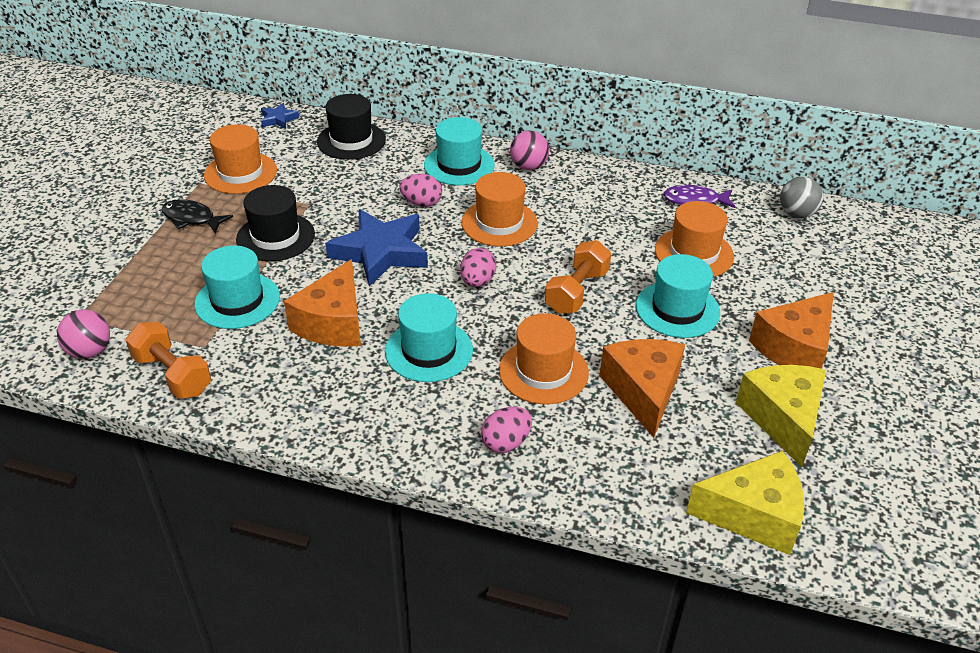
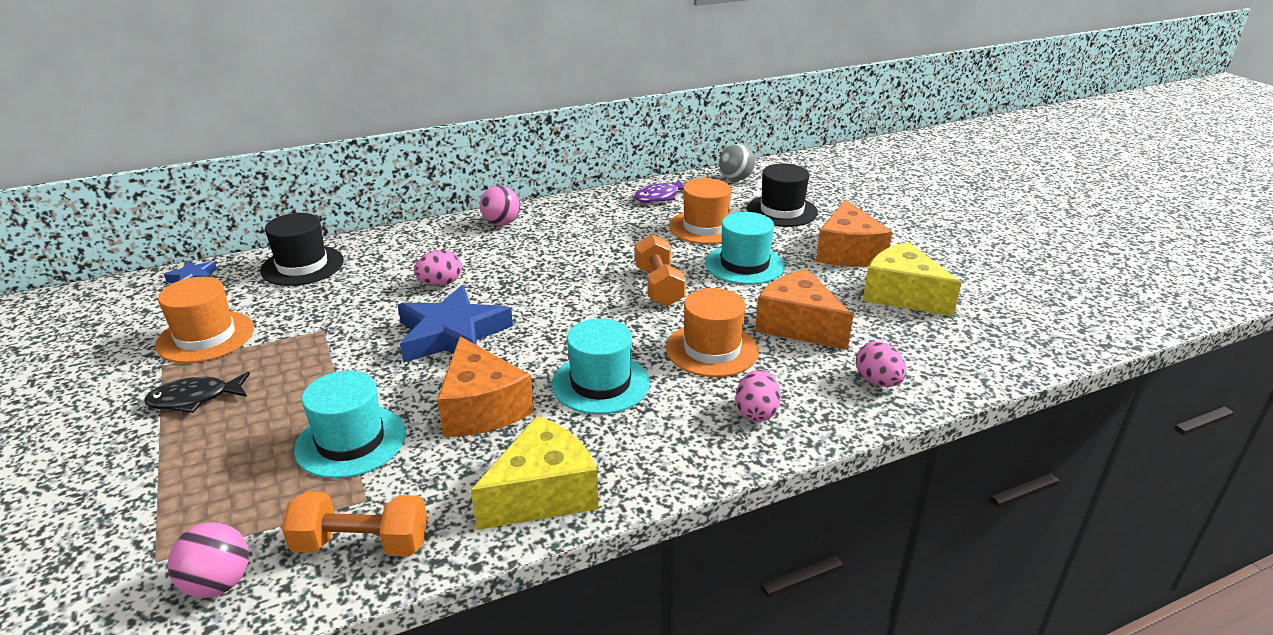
camera: 40 degrees left, 10 degrees down
black hat [236,185,315,261] -> black hat moved to [747,164,818,227]
turquoise hat [424,117,495,185] -> none
pink egg [460,248,496,287] -> pink egg moved to [856,341,906,387]
orange hat [461,172,538,246] -> none
yellow cheese [686,450,804,555] -> yellow cheese moved to [471,416,599,530]

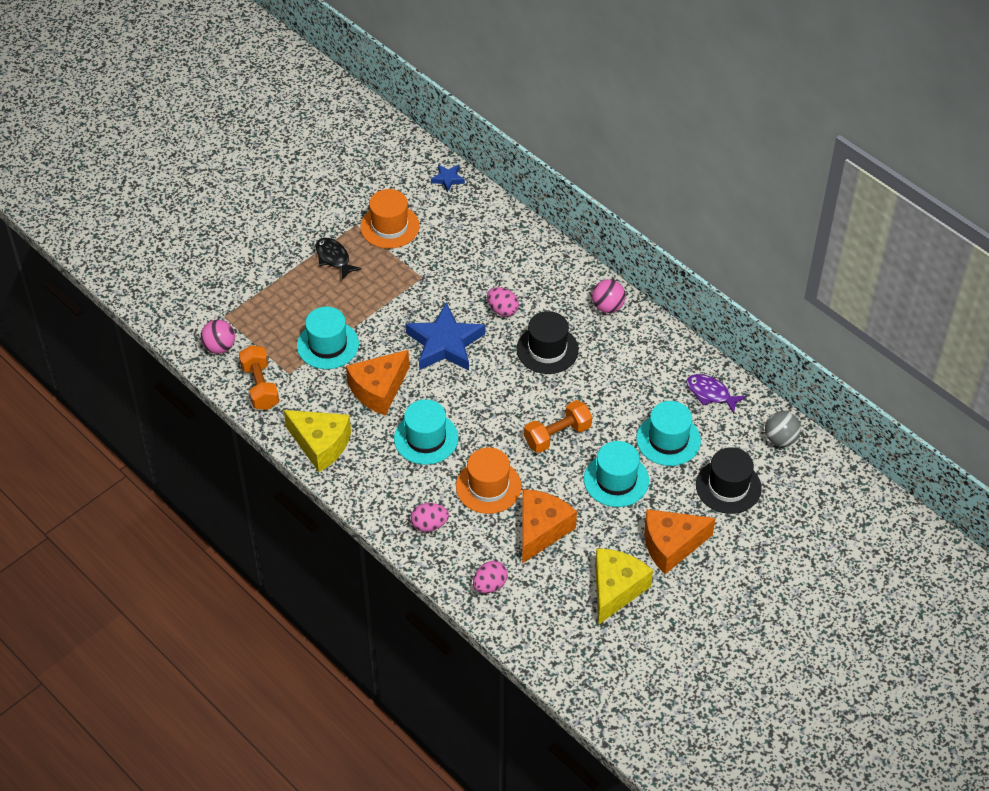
camera: 70 degrees right, 20 degrees up
black hat [260,213,344,286] -> black hat moved to [517,311,579,374]
orange hat [669,178,732,244] -> turquoise hat [636,401,701,466]

